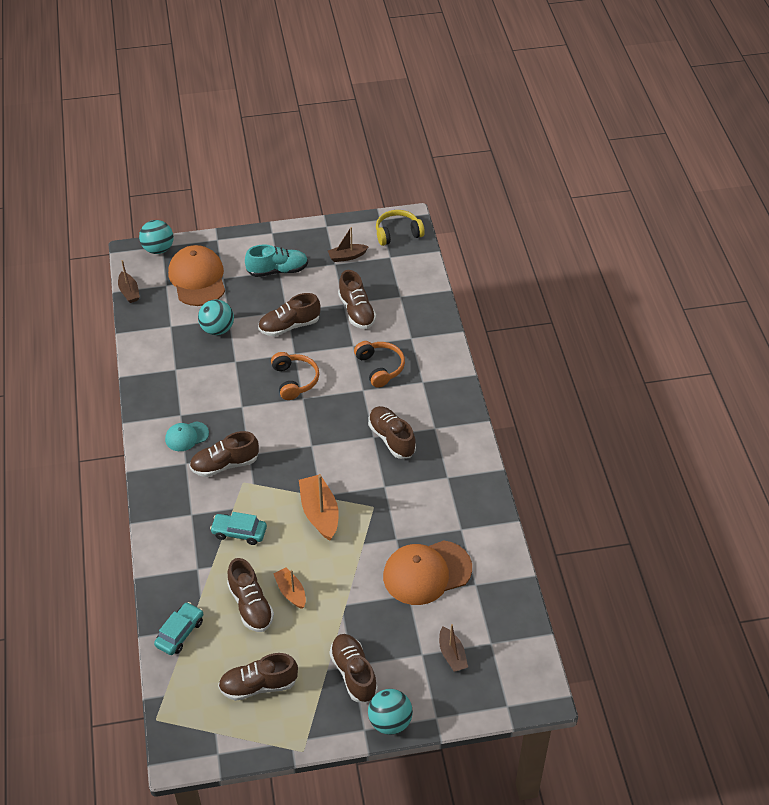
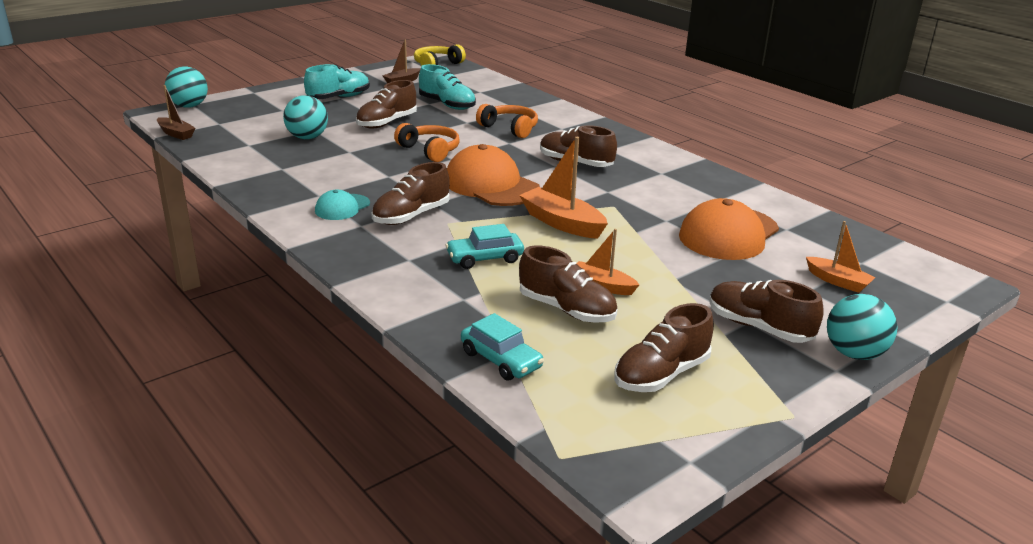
camera: 30 degrees left, 20 degrees down
turquoise car [154,602,203,655] -> turquoise car turned 135 degrees clockwise [461,313,544,381]
orange cap [168,245,225,306] -> orange cap moved to [447,144,540,206]
brown shoe [338,270,376,329] -> turquoise shoe [419,64,476,110]
brown boat [439,624,468,672] -> orange boat [806,221,876,293]

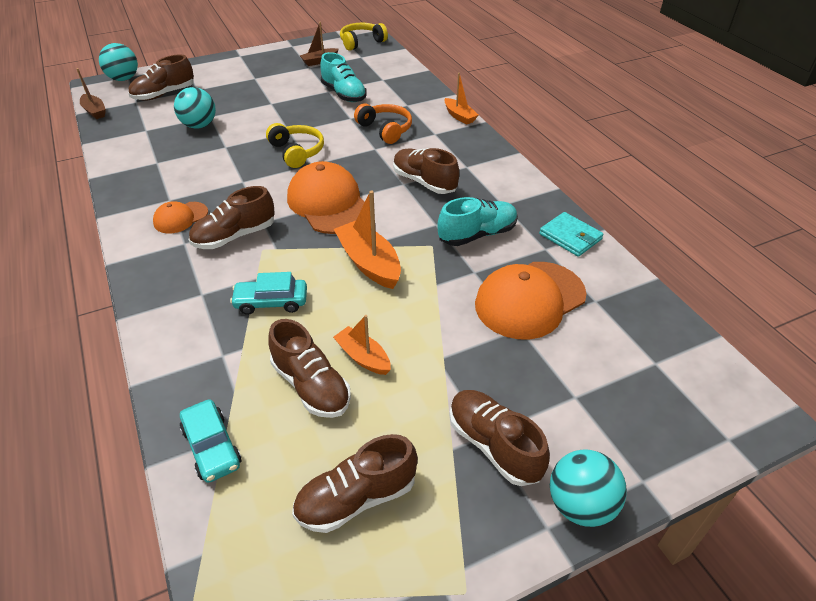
camera: 15 degrees right, 15 degrees up
turquoise shoe [304,64,370,99] -> turquoise shoe moved to [438,197,518,246]
turquoise cap [315,190,370,220] -> orange cap [153,201,208,234]
brown shoe [356,80,417,129] -> brown shoe moved to [128,54,194,101]
orange headphones [394,123,460,162] -> yellow headphones [266,123,324,168]
orange boat [806,221,876,293] -> orange boat moved to [444,73,478,125]
none -> turquoise wallet [539,212,604,257]

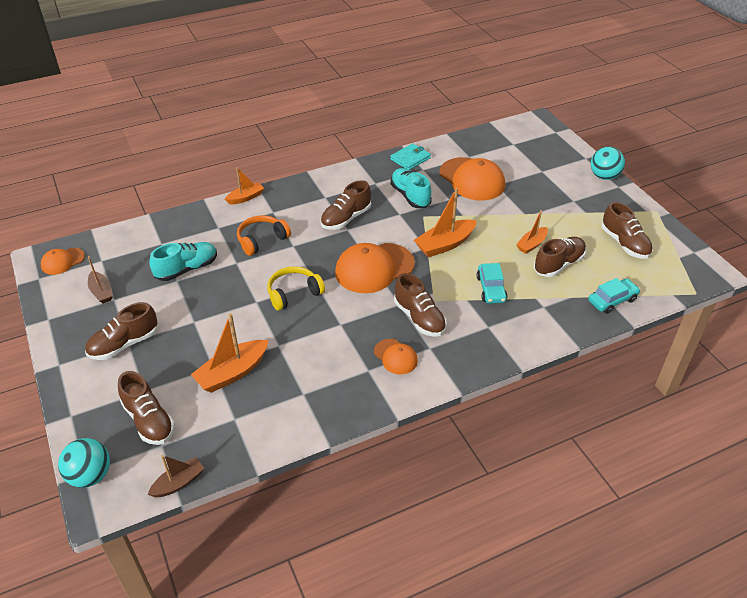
camera: 90 degrees left, 0 degrees up
turquoise ball [174,87,216,129] -> orange boat [191,314,269,393]
yellow headphones [340,23,388,51] -> orange cap [41,248,85,275]
brown shoe [450,390,550,486] -> brown shoe moved to [85,302,157,360]

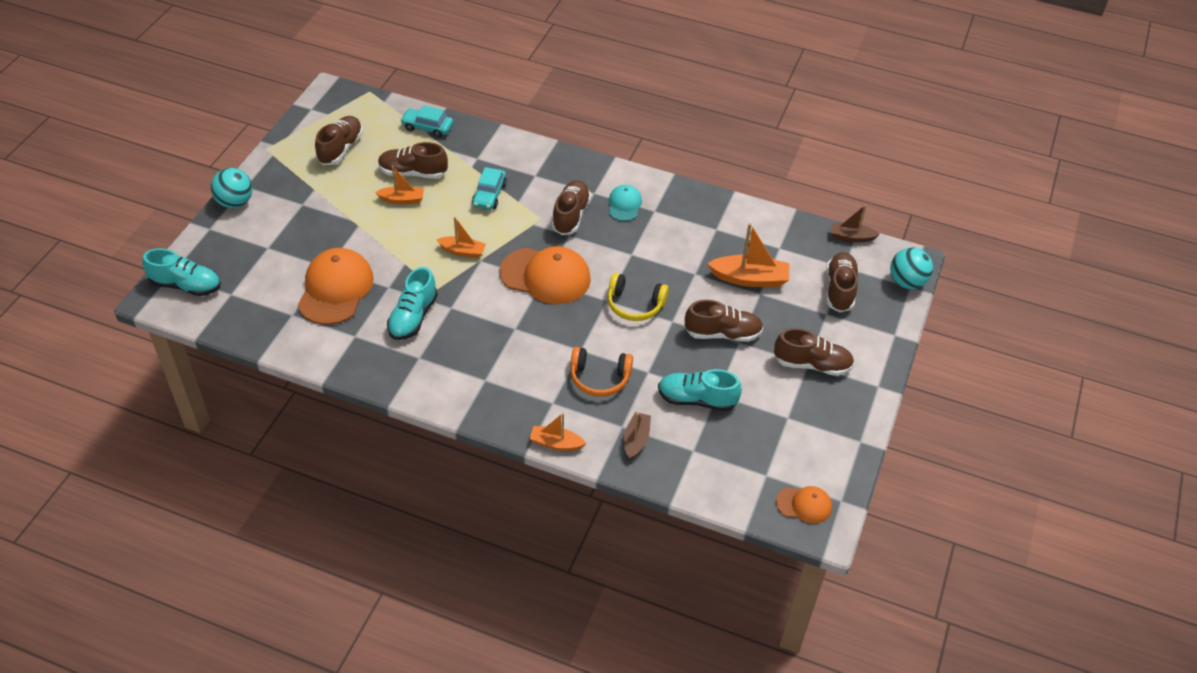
camera: 135 degrees left, 5 degrees up
brown boat [88,256,113,304] -> brown boat moved to [624,412,651,460]
brown shoe [321,180,371,230] -> brown shoe moved to [685,300,763,342]
orange cap [374,339,418,374] -> turquoise cap [609,185,642,221]
turquoise wallet [390,143,431,170] -> none
orange boat [414,188,477,257] -> orange boat [436,217,486,258], size x0.62
turquoise car [477,263,507,304] -> turquoise car turned 150 degrees clockwise [472,167,507,210]
none -> turquoise shoe [142,248,221,296]

